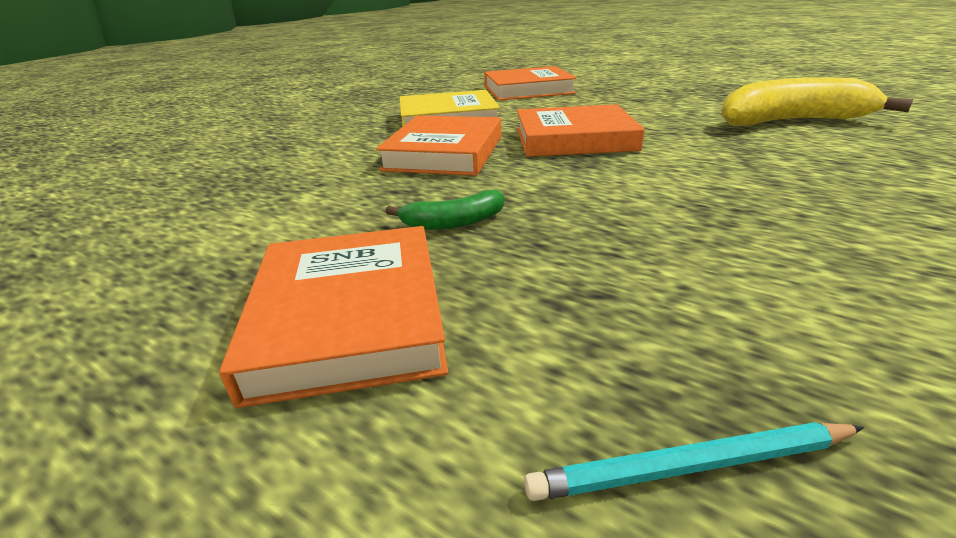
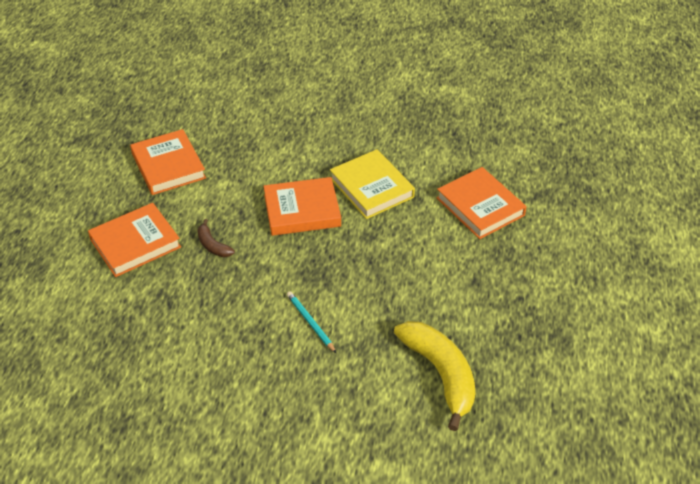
camera: 65 degrees right, 15 degrees up
green banana [385,190,504,230] -> brown banana [197,219,235,257]
orange book [517,104,645,157] -> orange book moved to [130,129,206,195]
turquoise pencil [524,422,864,501] -> turquoise pencil moved to [287,291,336,353]

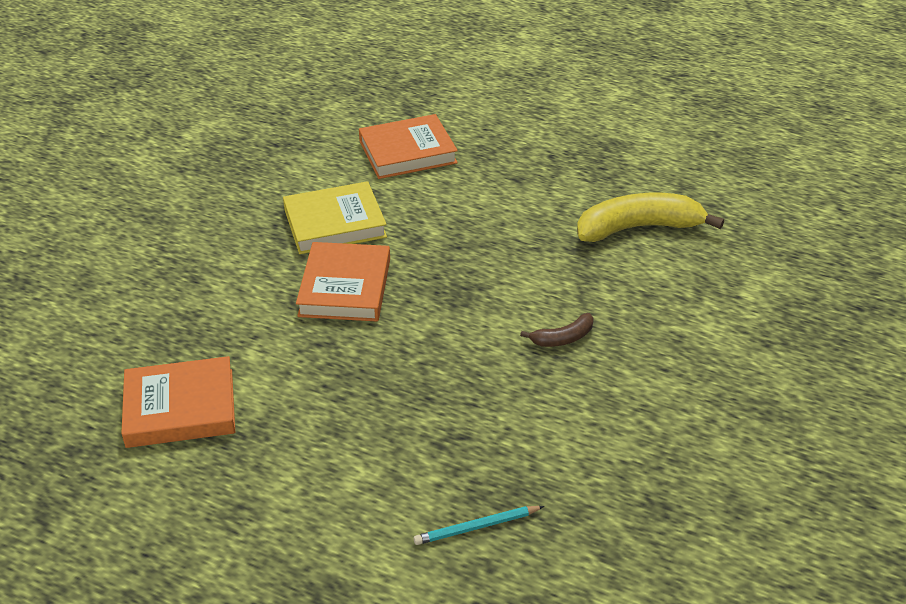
camera: 75 degrees left, 5 degrees down
orange book [88,203,181,277] -> none
brown banana [197,219,235,257] -> brown banana moved to [520,313,594,347]
turquoise pencil [287,291,336,353] -> turquoise pencil moved to [413,506,544,545]

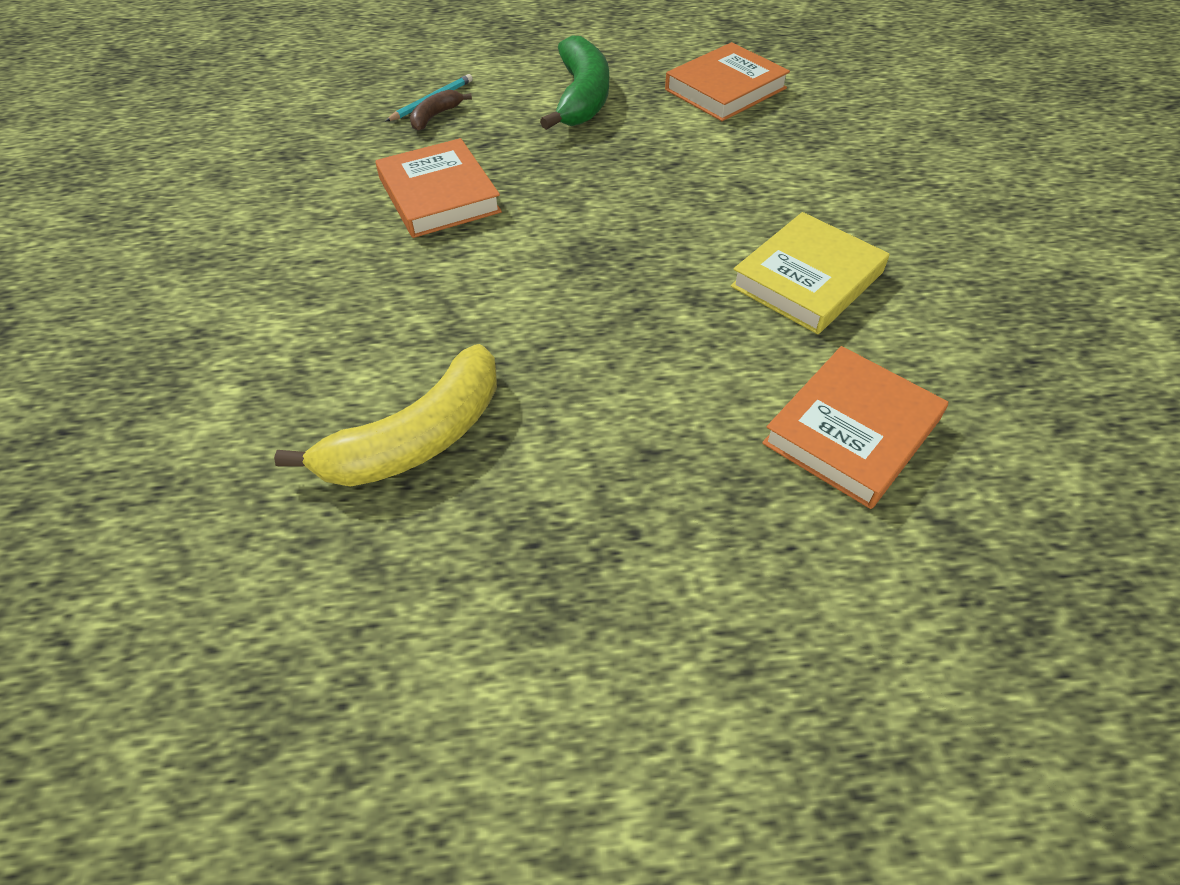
camera: 150 degrees right, 10 degrees up
orange book [296,242,390,322] -> orange book moved to [376,138,502,238]
brown banana [520,313,594,347] -> brown banana moved to [410,90,472,131]
none -> green banana [540,36,609,130]

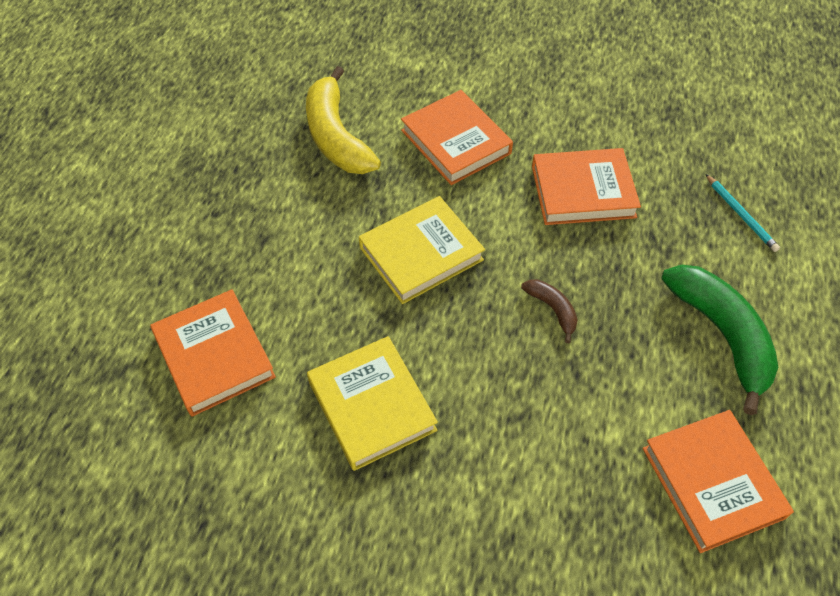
camera: 110 degrees right, 5 degrees up
brown banana [410,90,472,131] -> brown banana moved to [521,279,578,343]
green banana [540,36,609,130] -> green banana turned 135 degrees counterclockwise [661,265,778,415]
none -> yellow book [359,196,485,304]
none -> orange book [401,90,513,185]

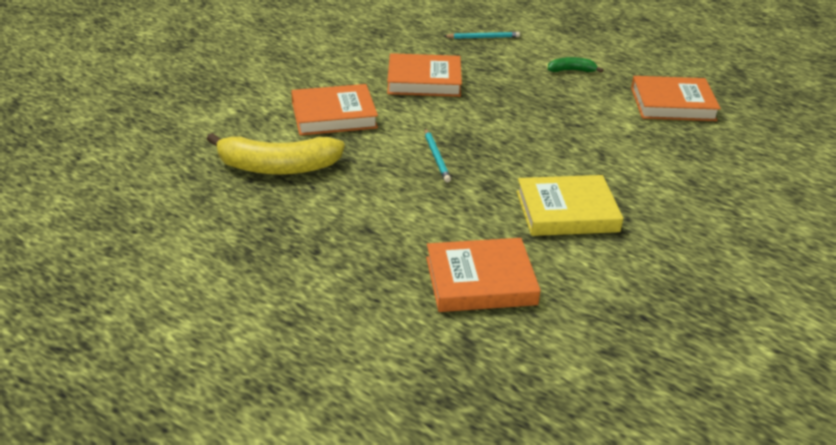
camera: 70 degrees left, 20 degrees down
yellow book [359,196,485,304] -> turquoise pencil [425,129,451,182]
brown banana [521,279,578,343] -> none
orange book [532,148,641,225] -> orange book turned 75 degrees clockwise [387,53,462,97]
green banana [661,265,778,415] -> green banana [548,57,603,73], size x0.48

